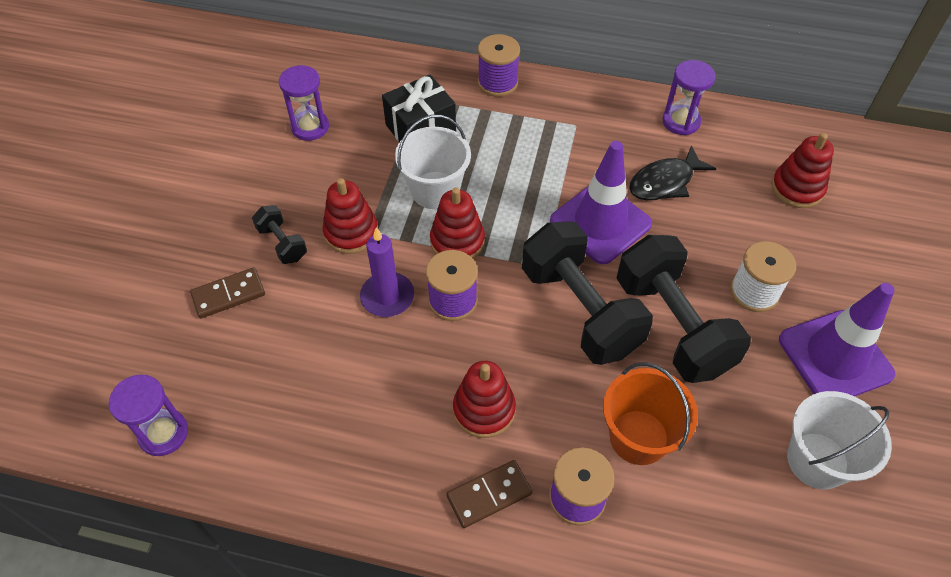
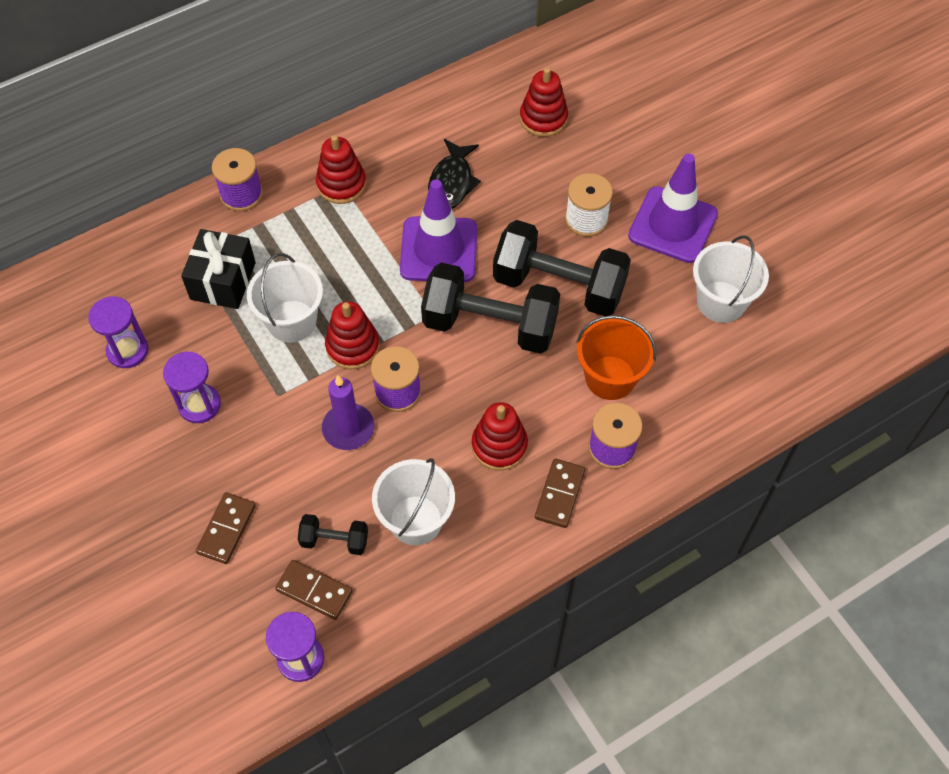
camera: 45 degrees left, 5 degrees up
black dumbbell [252,205,307,264] -> black dumbbell moved to [298,514,368,555]
red stacking toy [322,178,378,254] -> red stacking toy moved to [316,135,366,204]
purple hourglass [662,60,716,135] -> purple hourglass moved to [163,352,221,423]
none -> brown domino [275,560,353,620]
none -> white bucket [372,458,455,545]

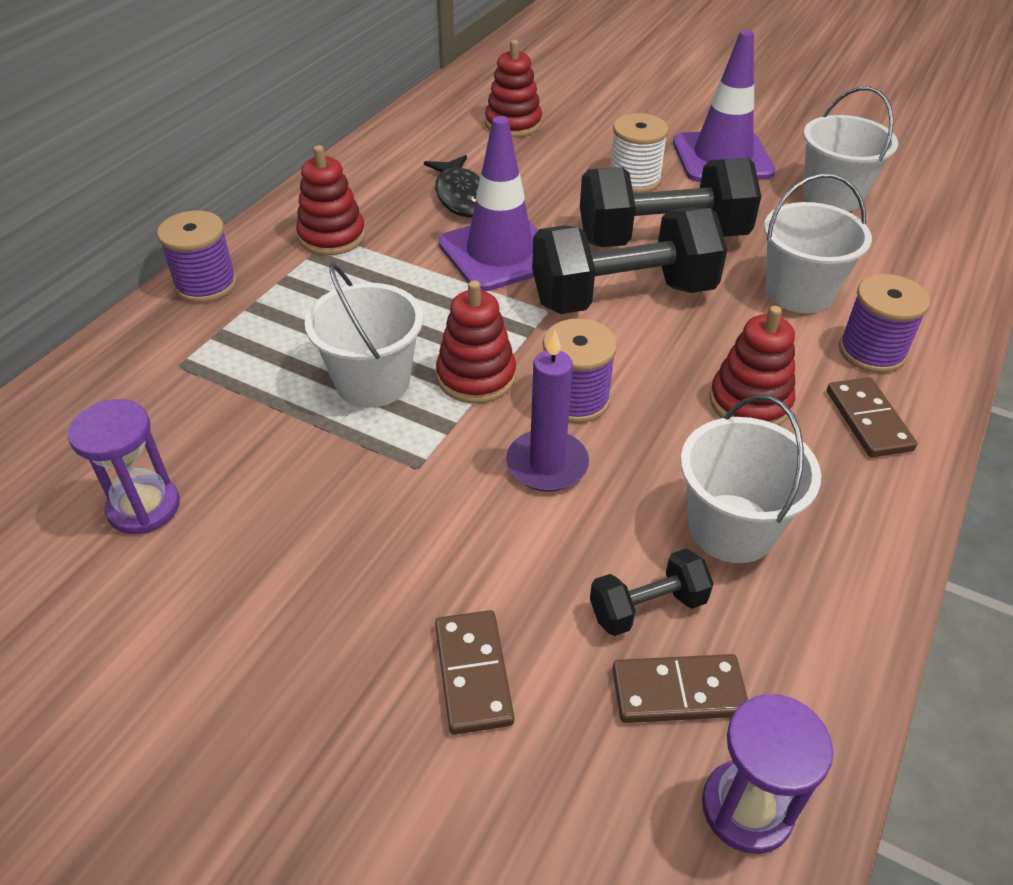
camera: 30 degrees left, 15 degrees down
purple hourglass [163,352,221,423] -> none
black gift [181,229,256,309] -> none
orange bucket [576,315,656,400] -> white bucket [764,173,872,313]

